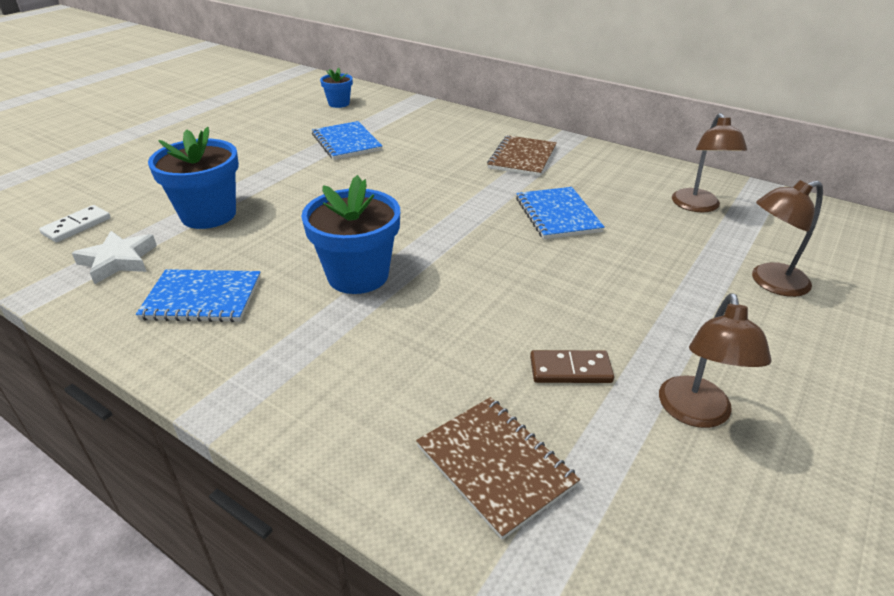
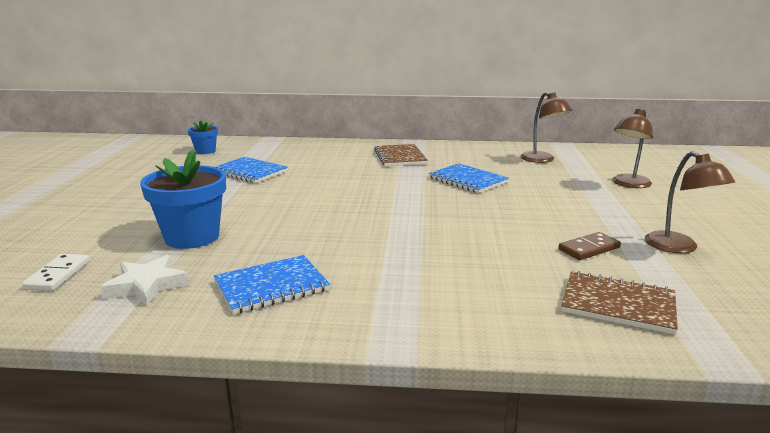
camera: 30 degrees left, 15 degrees down
blue flower pot [301,175,400,294] -> none

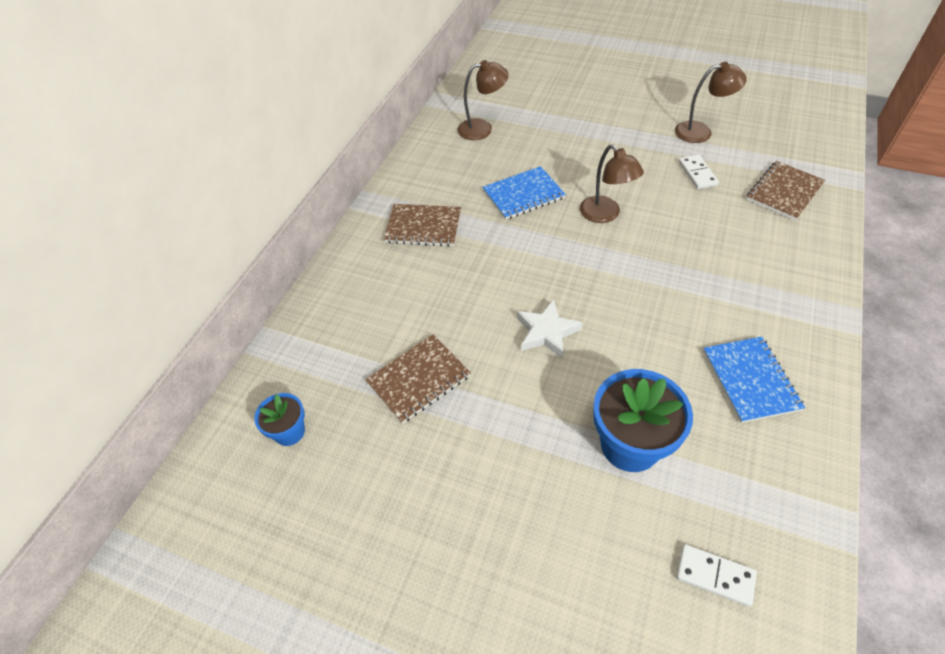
camera: 70 degrees left, 30 degrees up
white star [100,255,189,306] -> white star moved to [517,299,582,358]
blue notebook [215,157,288,183] -> brown notebook [365,335,471,424]
brown domino [559,232,621,260] -> white domino [679,154,719,189]
brown lamp [612,108,653,188] -> brown lamp moved to [580,144,644,223]

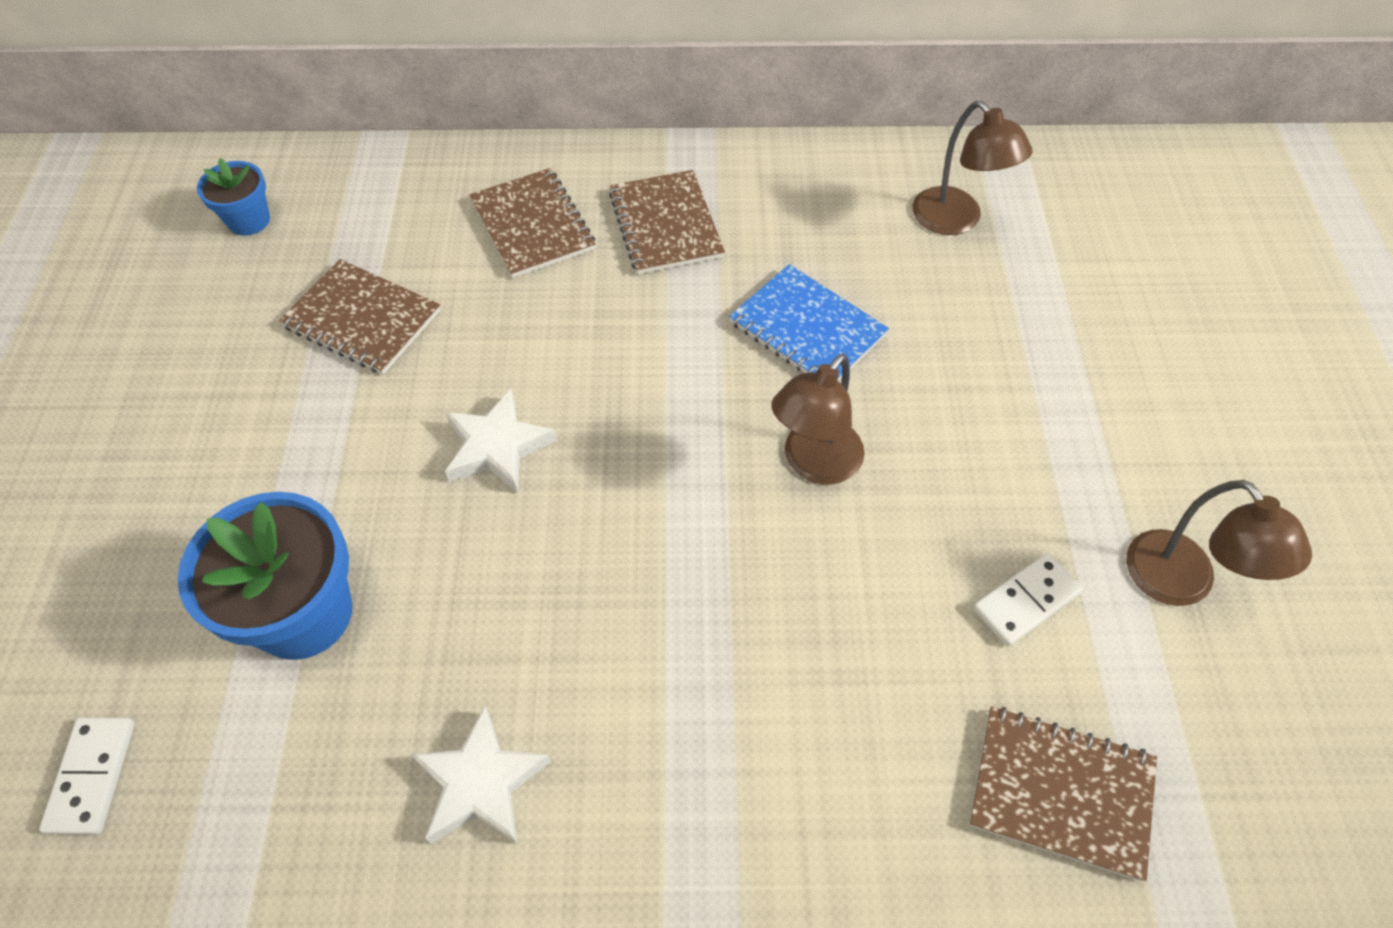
camera: 65 degrees right, 5 degrees up
blue notebook [703,337,805,423] -> white star [411,706,551,844]
none -> brown notebook [469,168,595,278]

